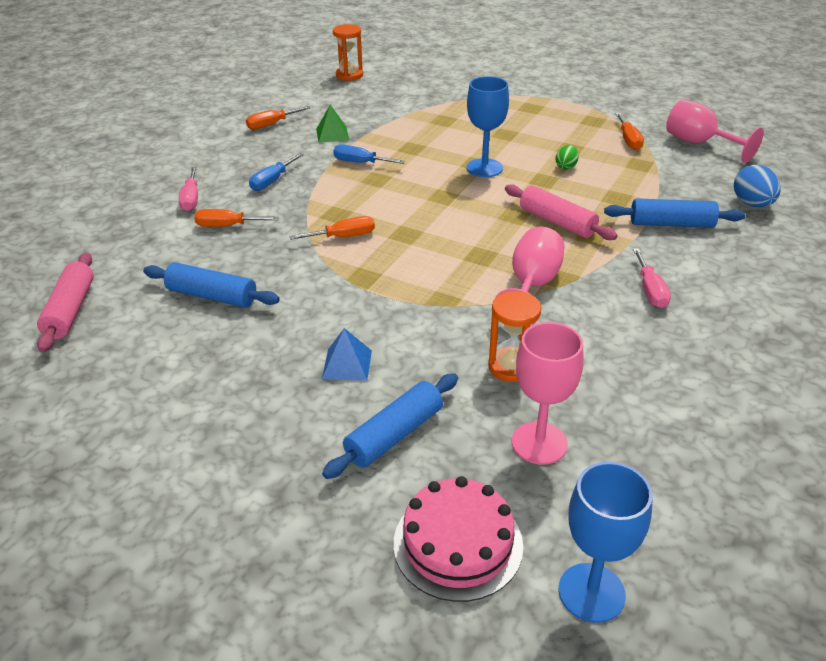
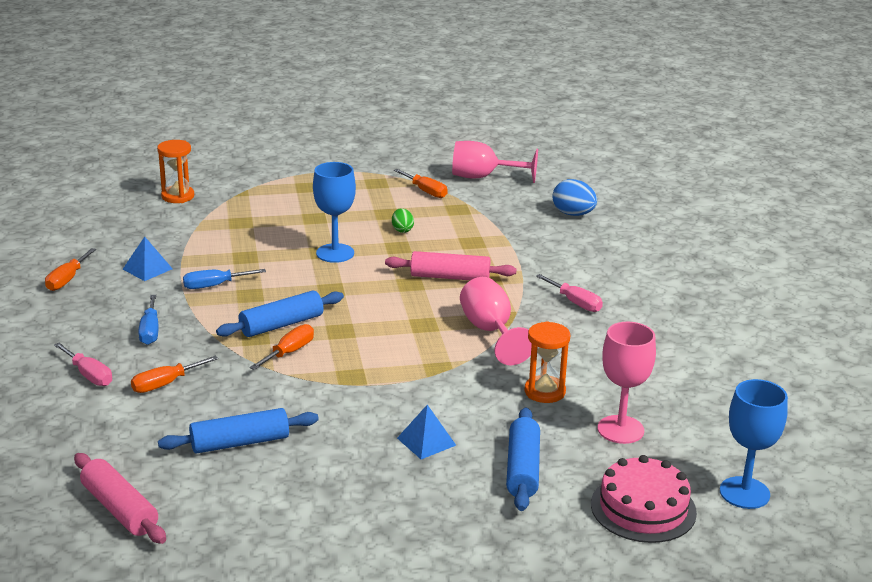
camera: 40 degrees left, 10 degrees down
green pyramid [316,105,349,143] -> blue pyramid [123,236,172,281]
orange hourglass [333,24,363,81] -> orange hourglass moved to [157,140,194,203]
blue rolling pin [604,198,745,228] -> blue rolling pin moved to [216,290,344,337]

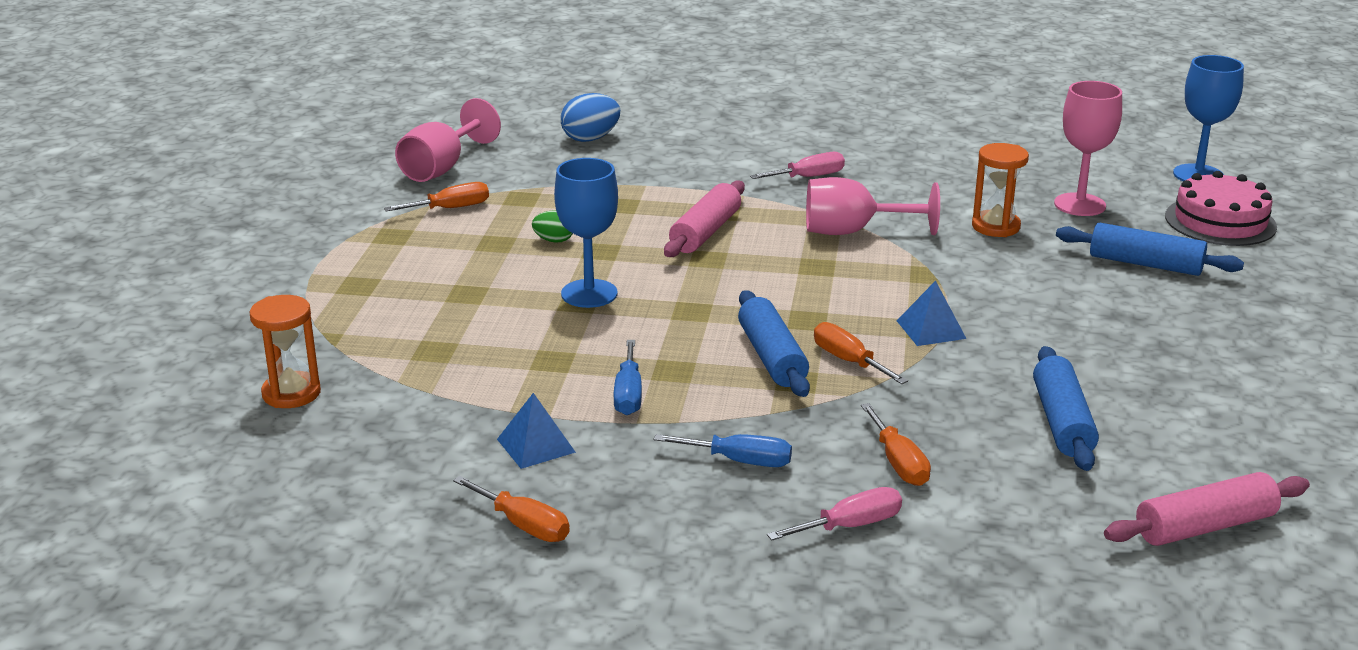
camera: 70 degrees left, 0 degrees up
blue pyramid [397,405,456,459] -> blue pyramid moved to [897,281,967,346]

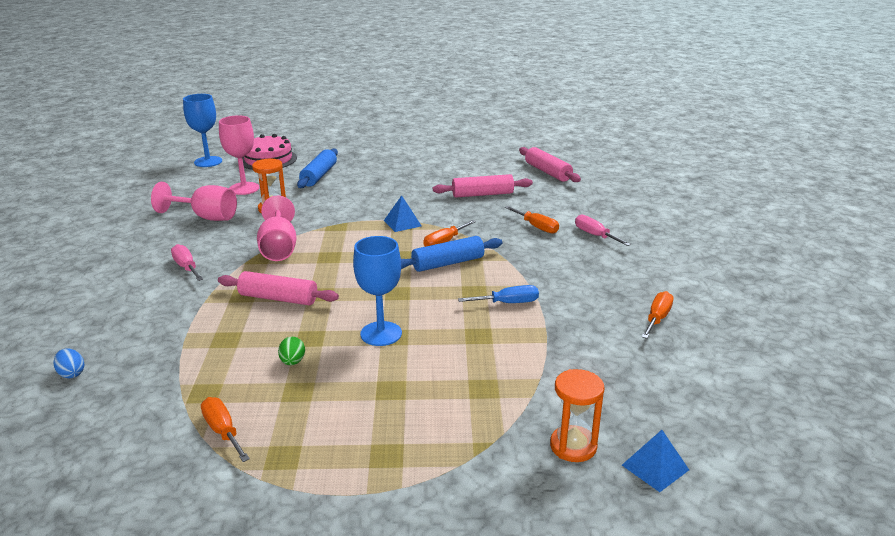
camera: 100 degrees left, 0 degrees up
pink goblet [395,98,501,182] -> pink goblet moved to [151,182,237,221]
blue pyramid [497,393,576,469] -> blue pyramid moved to [622,430,689,492]
blue egg [561,93,620,142] -> blue egg [53,349,85,378], size x0.60
blue screwdriver [654,434,792,467] -> none
orange screwdriver [861,403,931,486] -> orange screwdriver turned 75 degrees clockwise [505,206,559,234]
blue rolling pin [1033,346,1099,471] -> pink rolling pin [433,174,533,198]

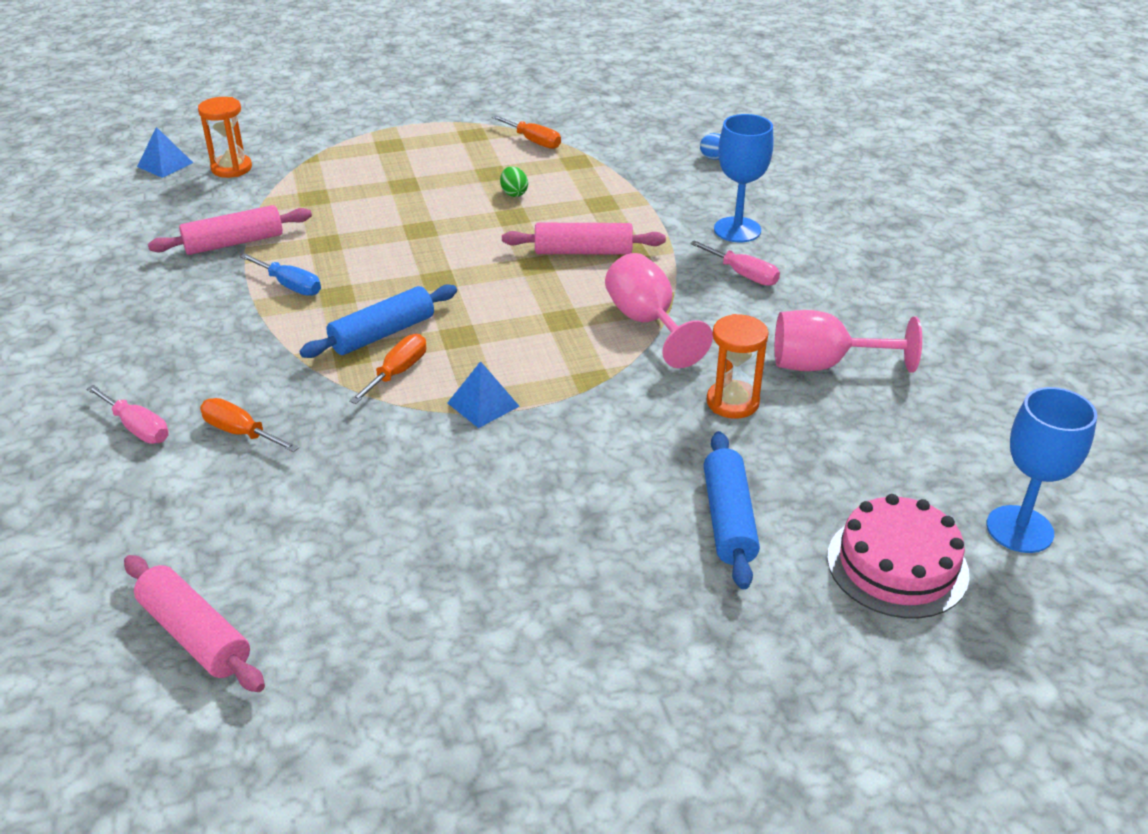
camera: 165 degrees right, 10 degrees up
pink goblet [219,115,259,195] -> none
blue goblet [353,236,402,346] -> blue goblet moved to [714,114,774,242]
pink rolling pin [433,174,533,198] -> pink rolling pin moved to [148,205,312,255]
blue screwdriver [458,285,539,303] -> blue screwdriver turned 120 degrees counterclockwise [240,254,321,296]
orange screwdriver [641,291,673,339] -> none

